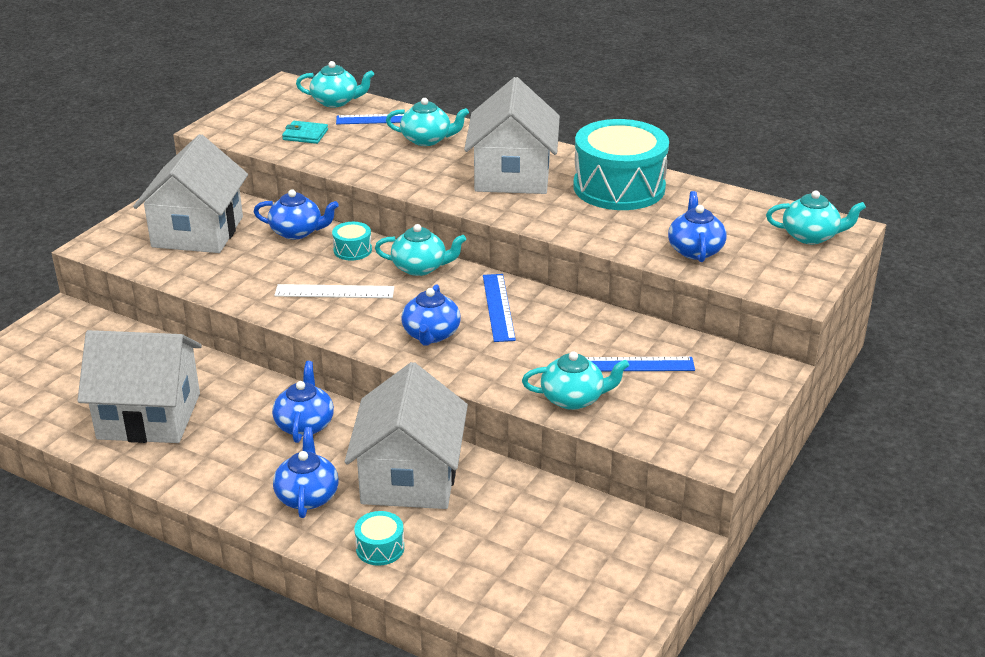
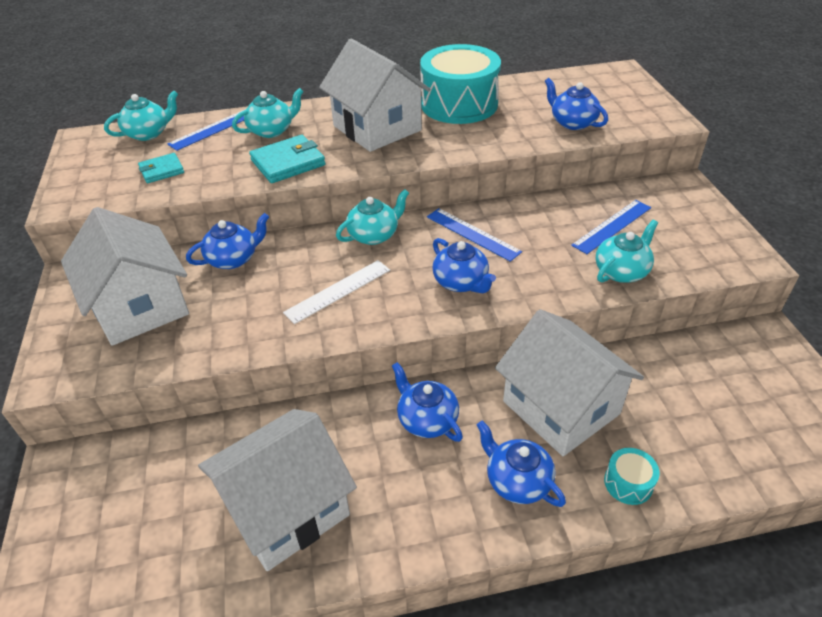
camera: 40 degrees left, 10 degrees up
turquoise drum [332,222,372,261] -> none
turquoise teapot [766,190,866,244] -> none
none -> turquoise wallet [249,135,326,183]

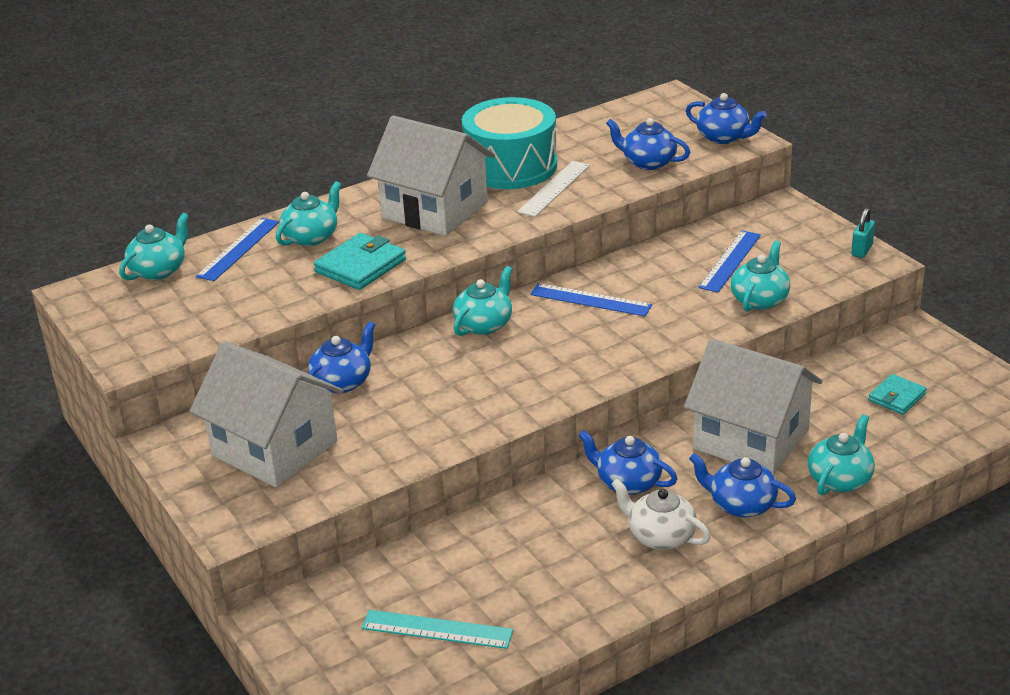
camera: 20 degrees left, 10 degrees down
turquoise wallet [138,153,184,183] -> turquoise wallet moved to [868,374,927,415]
white house [198,409,357,571] -> none
white ruler [283,260,390,324] -> white ruler moved to [517,161,590,217]
blue teapot [432,238,496,293] -> blue teapot moved to [686,93,767,144]
turquoise drum [604,448,660,505] -> turquoise teapot [808,414,875,496]
none -> turquoise ruler [361,610,513,649]
none -> white teapot [611,479,710,550]
none -> turquoise padlock [851,208,875,258]

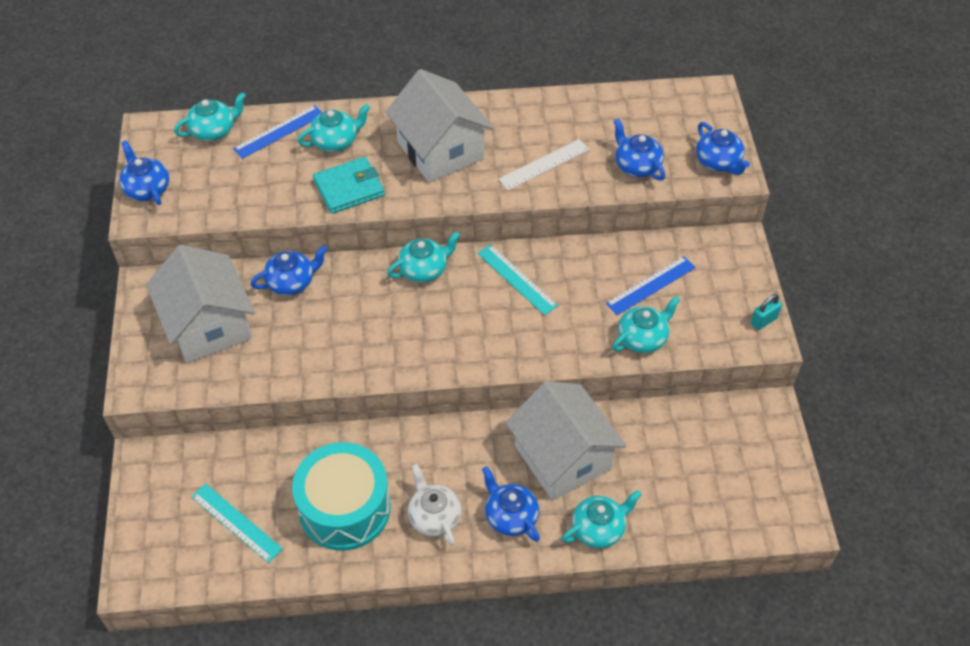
camera: 25 degrees right, 20 degrees up
turquoise drum [462,97,557,189] -> turquoise drum moved to [292,442,391,551]
blue ruler [530,283,652,316] -> turquoise ruler [477,244,558,315]
blue teapot [578,430,677,495] -> blue teapot moved to [119,140,169,205]
turquoise wallet [868,374,927,415] -> none

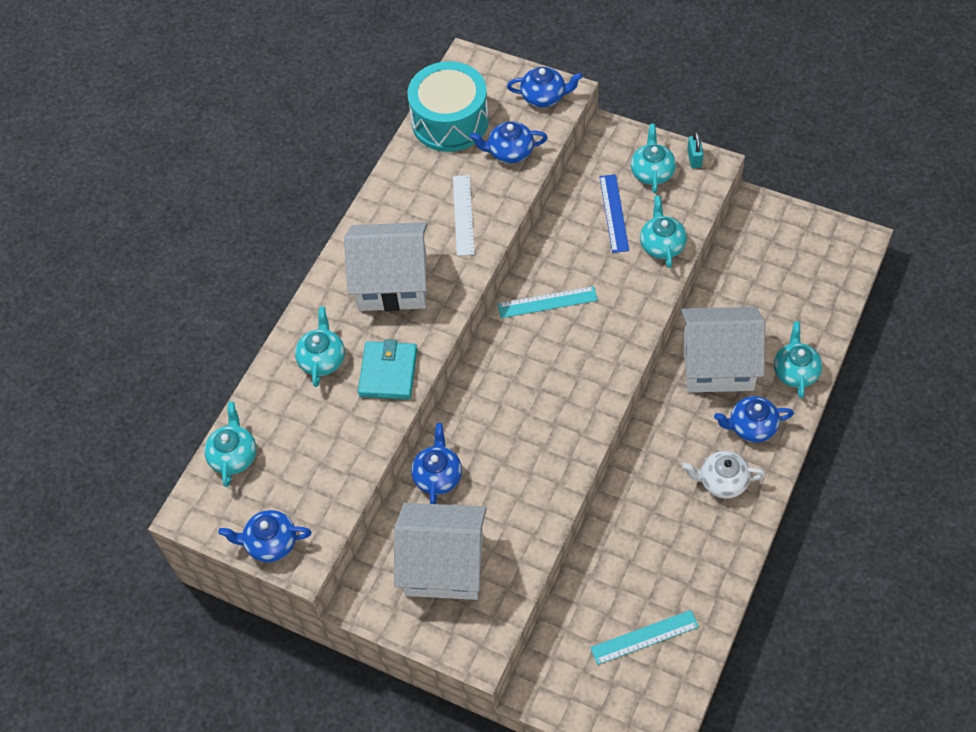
camera: 55 degrees left, 5 degrees up
blue ruler [233,105,323,159] -> none
turquoise drum [292,442,391,551] -> turquoise drum moved to [407,61,489,152]
turquoise teapot [387,231,460,283] -> turquoise teapot moved to [631,124,676,193]

